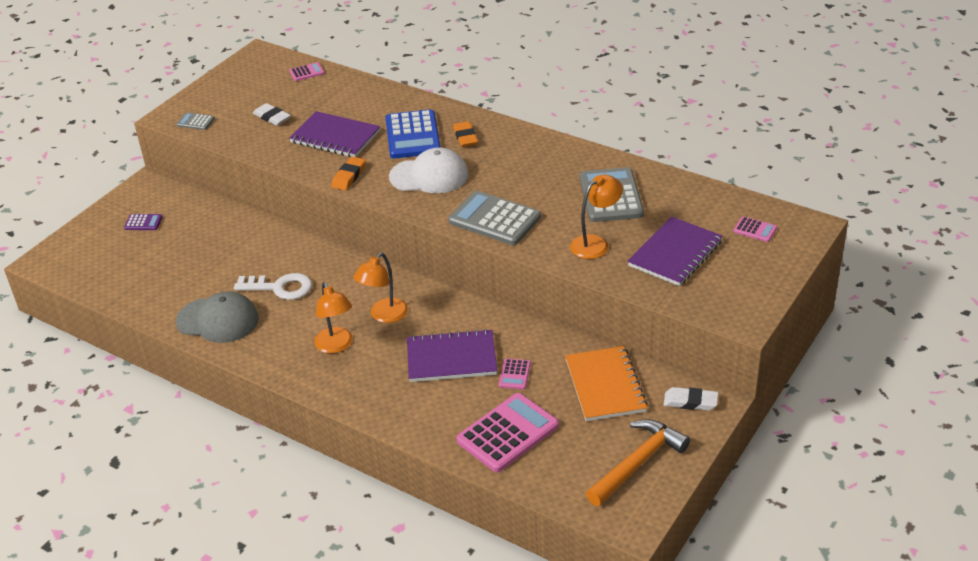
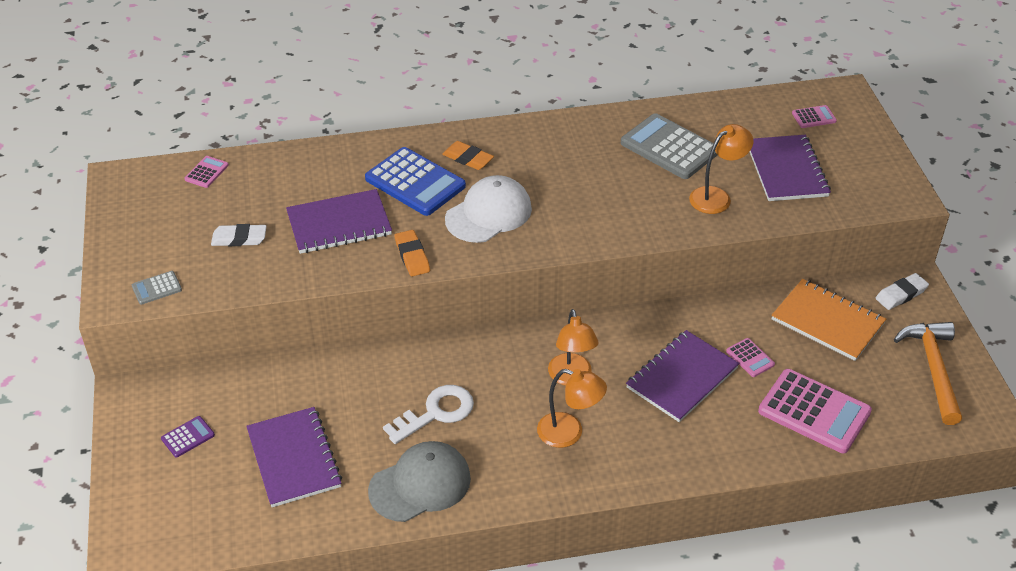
camera: 45 degrees left, 5 degrees up
grey calculator [448,191,541,245] -> none
pink calculator [456,393,559,472] -> pink calculator turned 120 degrees clockwise [758,369,872,453]
orange lamp [570,174,623,259] -> orange lamp turned 45 degrees clockwise [689,124,753,214]
none -> purple notebook [246,407,342,507]

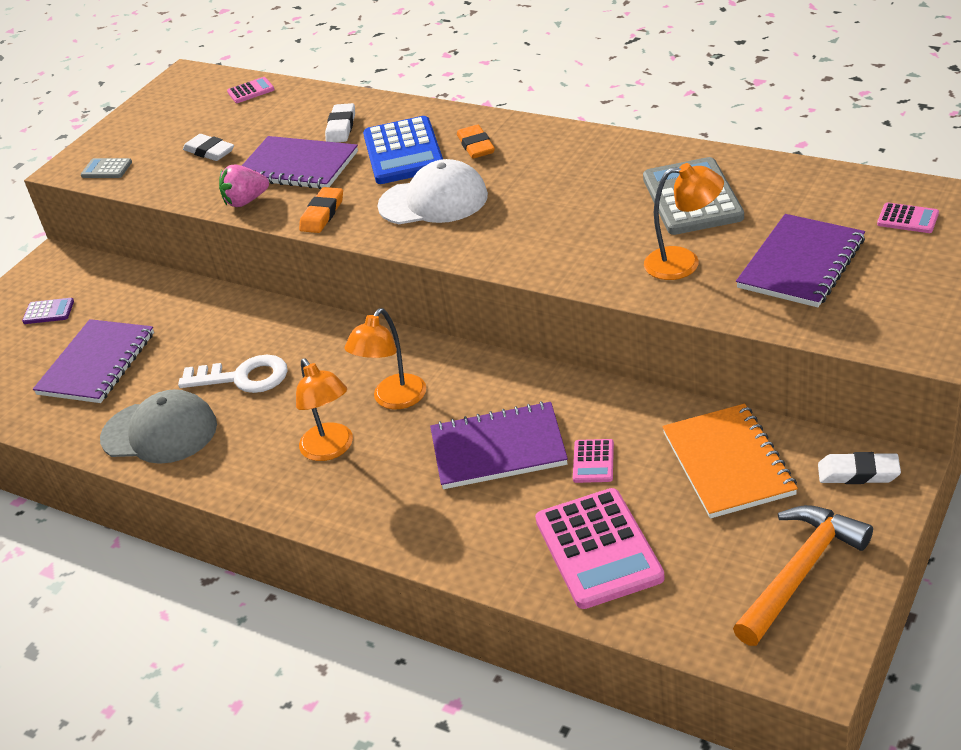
camera: 45 degrees right, 5 degrees down
none -> pink strawberry [219,165,269,207]
none -> white eraser [325,103,355,142]

